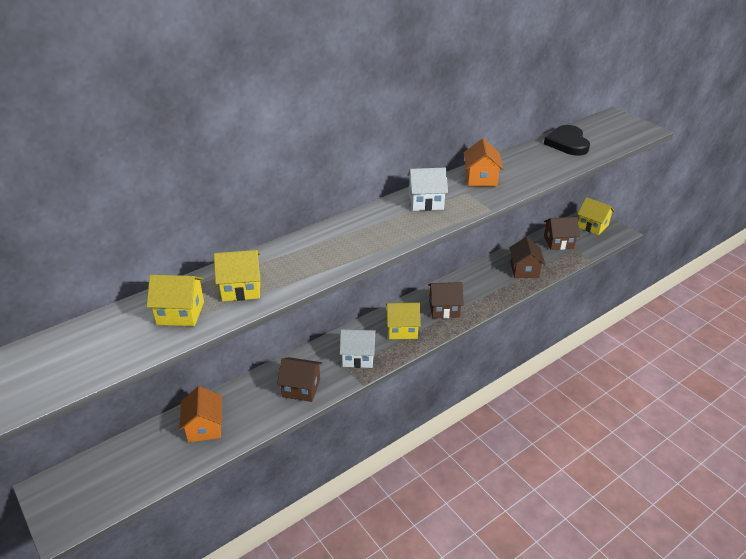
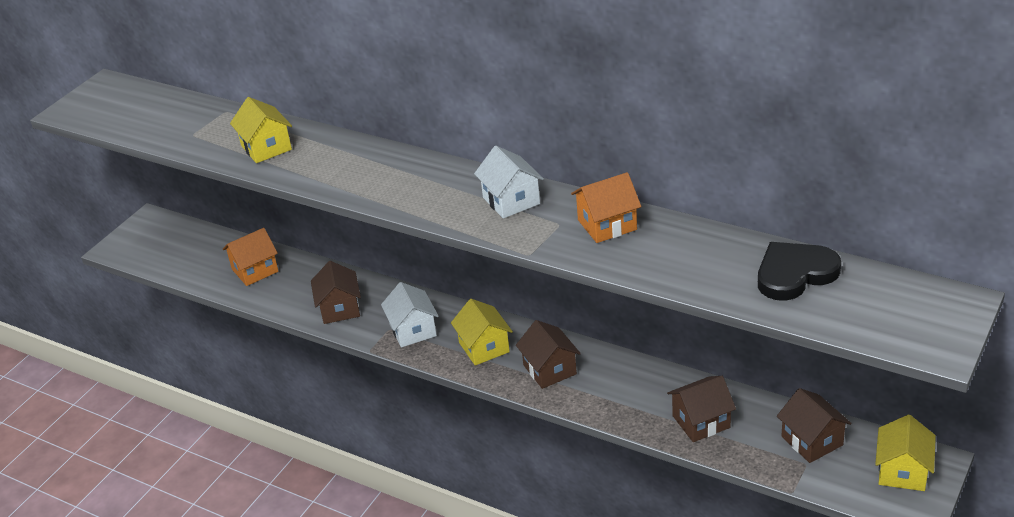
camera: 70 degrees right, 0 degrees up
yellow house [147,275,204,326] -> none

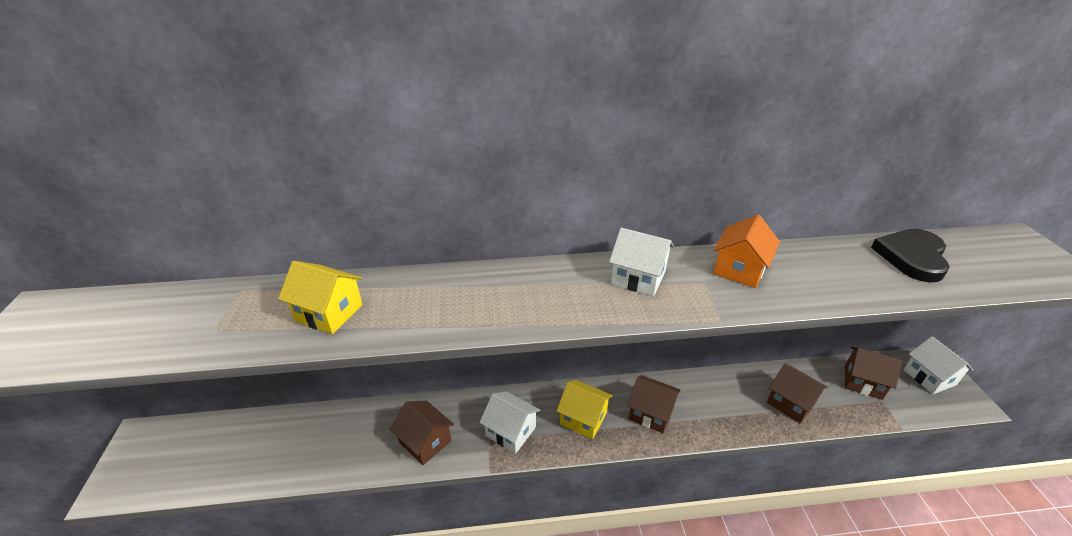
camera: 40 degrees left, 0 degrees up
orange house [223,228,278,286] -> none
brown house [667,376,736,442] -> brown house turned 75 degrees counterclockwise [767,364,828,424]
yellow house [875,415,936,491] -> white house [904,336,973,394]

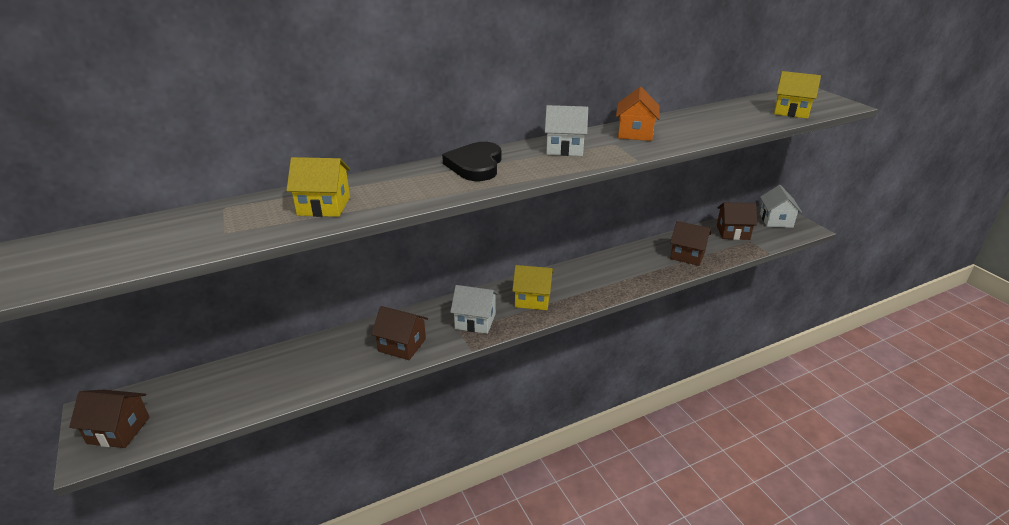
camera: 20 degrees left, 5 degrees down
brown house [628,375,681,433] -> brown house moved to [69,390,150,448]
black heart [871,229,950,283] -> black heart moved to [442,142,501,181]
white house [904,336,973,394] -> white house turned 45 degrees clockwise [760,185,802,228]
none -> yellow house [774,71,821,119]

